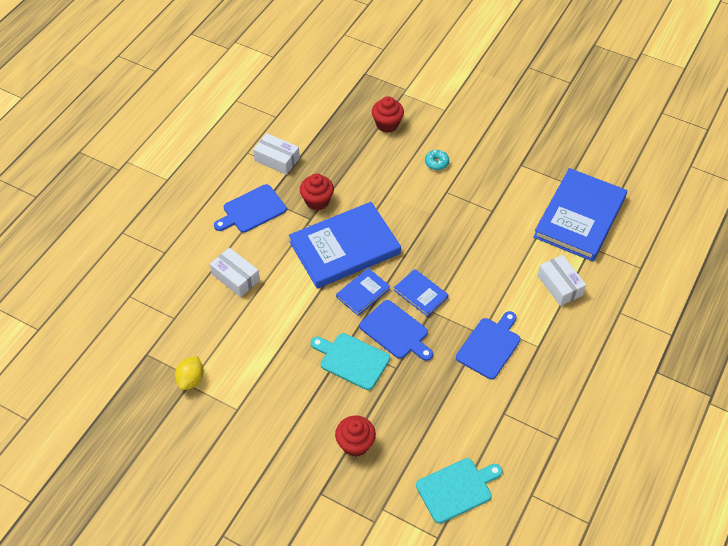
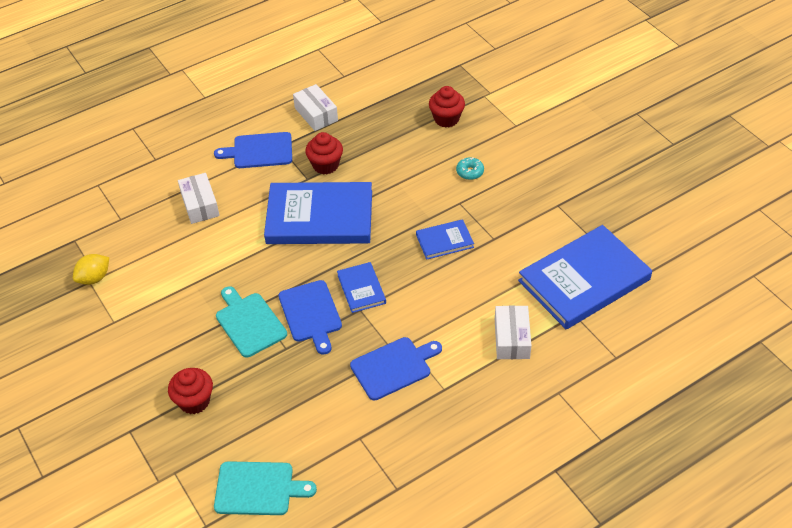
camera: 30 degrees right, 5 degrees down
blue book [336,268,390,316] -> blue book moved to [416,219,474,260]

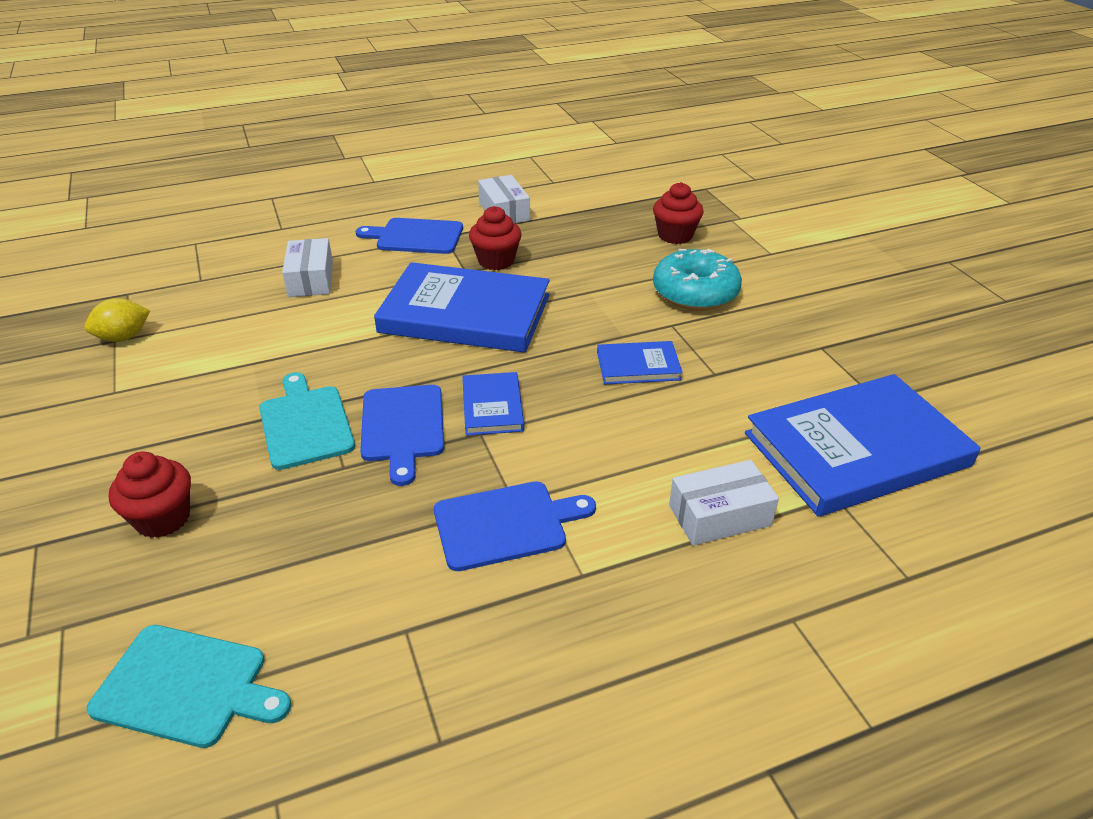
camera: 10 degrees right, 10 degrees down
turquoise donut [456,157,484,180] -> turquoise donut [653,249,742,311], size x2.14
white box [495,305,532,359] -> white box turned 60 degrees clockwise [669,460,779,545]

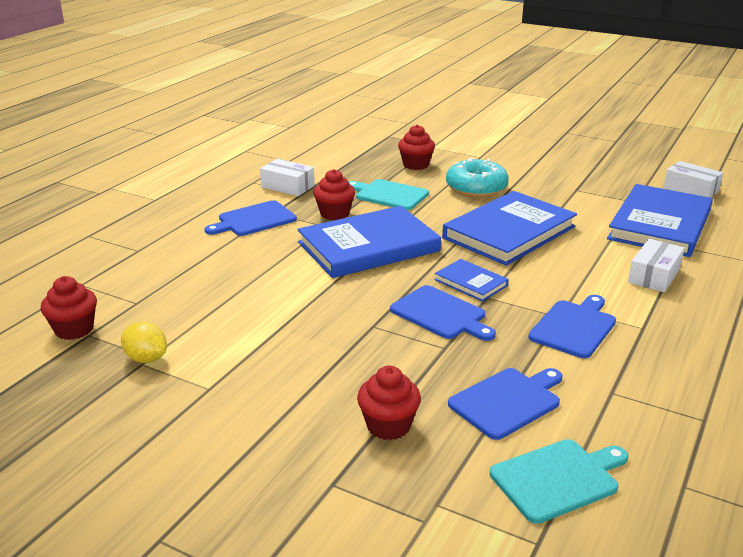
camera: 40 degrees left, 10 degrees down
yellow lemon [84,298,150,342] -> yellow lemon turned 75 degrees counterclockwise [121,322,167,363]
turquoise cutting board [259,372,355,470] -> turquoise cutting board moved to [349,179,429,210]
white box [282,238,333,297] -> white box moved to [664,161,723,198]
blue book [597,341,683,384] -> blue book [442,191,577,266], size x2.11
none -> red cupcake [41,276,97,340]
none -> blue cutting board [448,368,563,440]

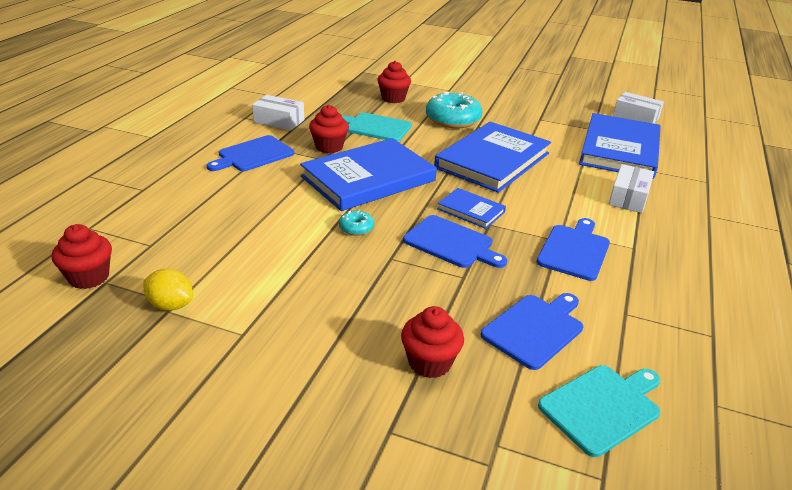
camera: 10 degrees left, 5 degrees up
none -> turquoise donut [339,210,374,236]

